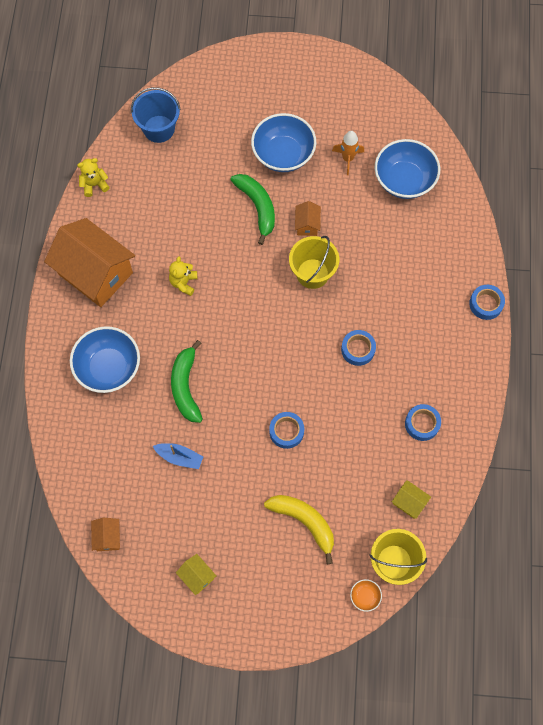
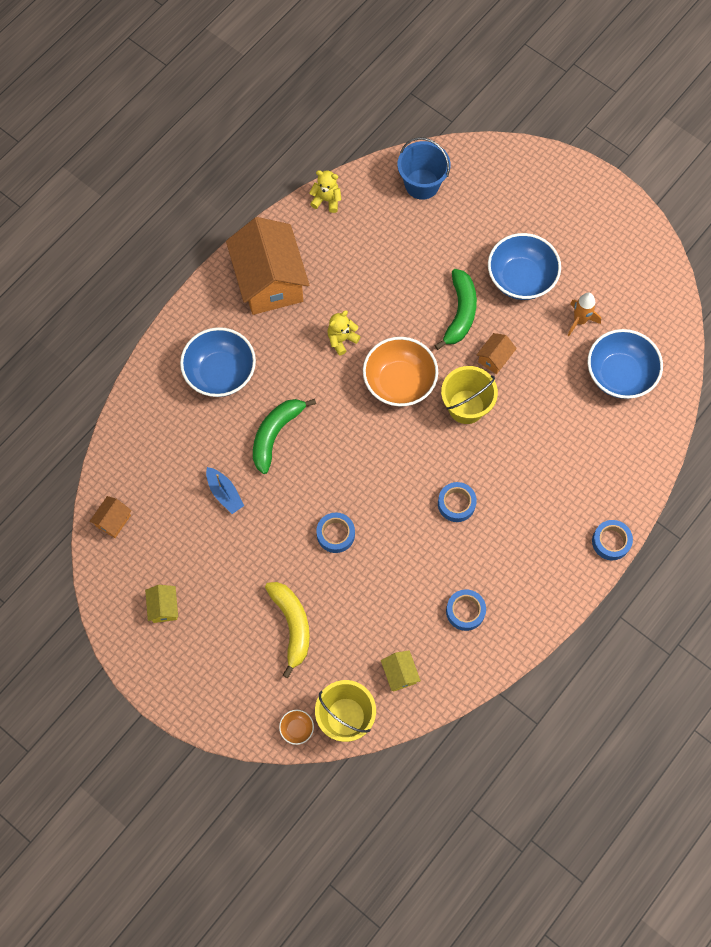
camera: 35 degrees right, 0 degrees up
none -> orange bowl [363,337,438,407]

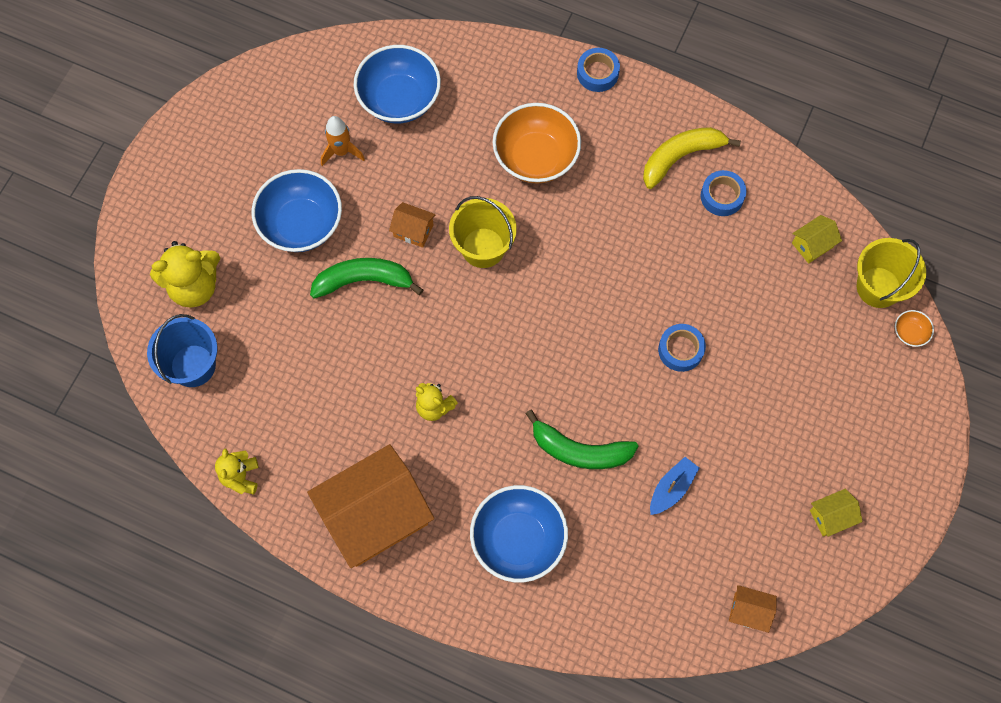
camera: 105 degrees left, 0 degrees up
yellow banana [265,582,310,678] -> yellow banana moved to [643,127,741,189]
orange bowl [363,337,438,407] -> orange bowl moved to [493,103,581,184]
blue tape [438,482,477,522] -> none
none -> yellow teddy bear [150,241,220,308]

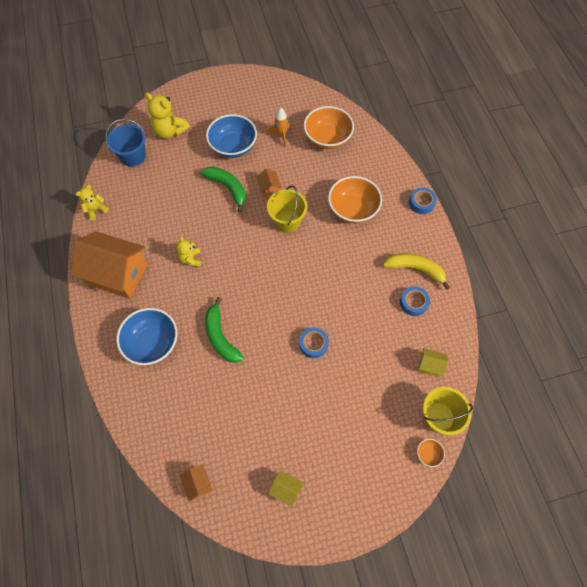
camera: 50 degrees right, 5 degrees down
blue bowl [354,45,441,123] -> orange bowl [304,106,354,149]
blue boat [650,457,699,515] -> none

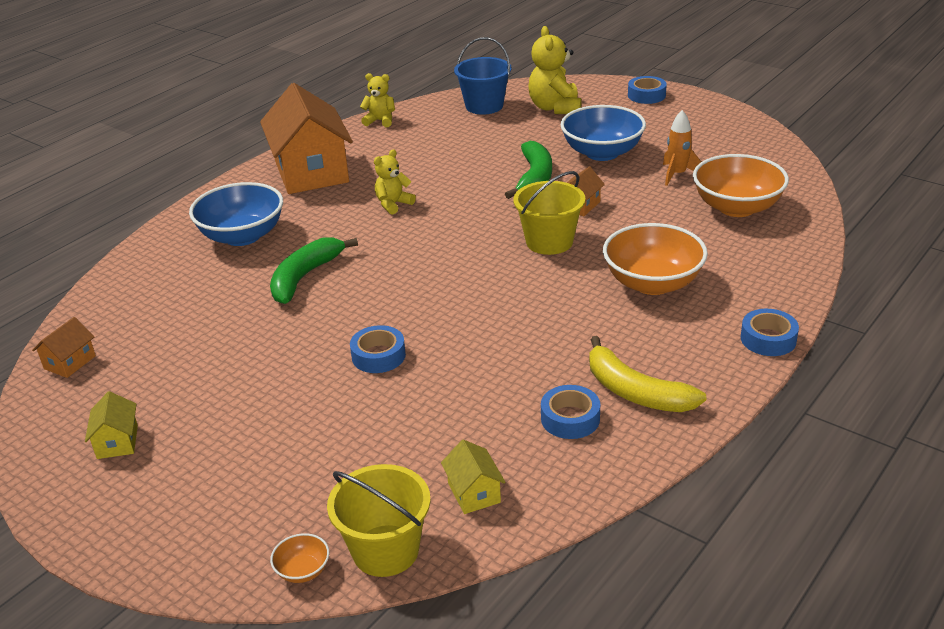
camera: 55 degrees right, 30 degrees down
yellow banana [383,253,450,290] -> yellow banana turned 150 degrees clockwise [589,336,707,412]
none -> blue tape [628,76,667,104]

